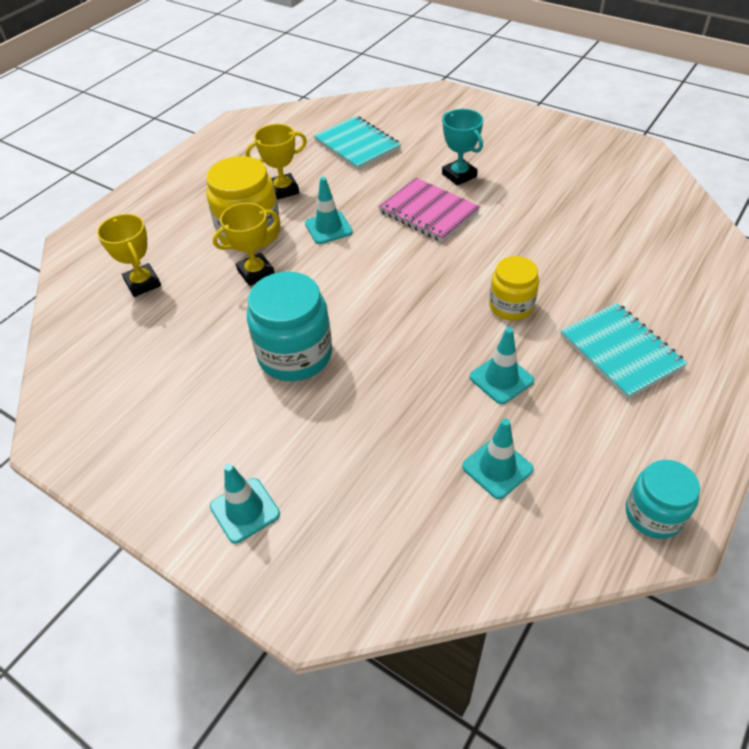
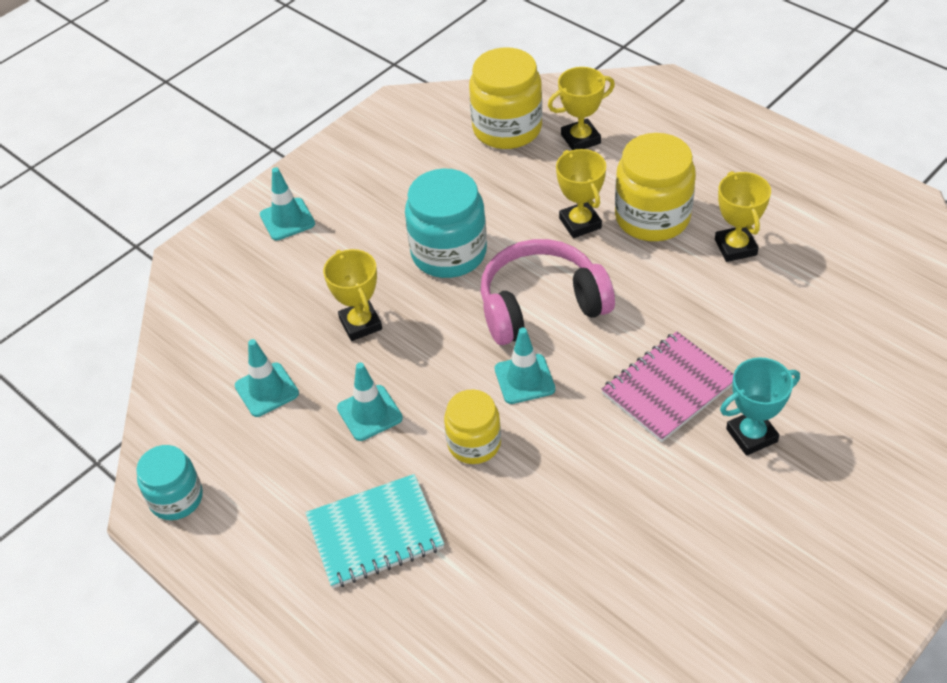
camera: 100 degrees right, 0 degrees up
turquoise traffic cone [305,177,353,244] -> turquoise traffic cone moved to [495,327,555,404]
turquoise notebook [314,116,401,170] -> none
none -> yellow trophy [323,249,382,341]
none -> yellow jar [469,47,542,149]
none -> pink headphones [480,239,615,345]

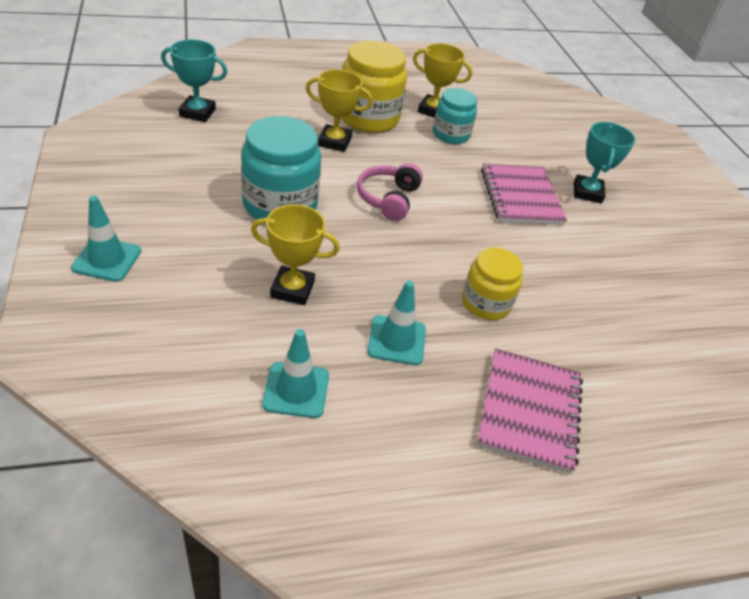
camera: 65 degrees left, 5 degrees down
turquoise jar [136,445,203,520] -> turquoise jar moved to [433,88,477,144]
turquoise notebook [306,474,444,588] -> pink notebook [477,348,583,474]
yellow jar [469,47,542,149] -> turquoise trophy [161,39,227,122]
pink headphones [480,239,615,345] -> pink headphones [357,163,423,221], size x0.61
turquoise traffic cone [495,327,555,404] -> none
yellow trophy [548,67,615,150] -> none

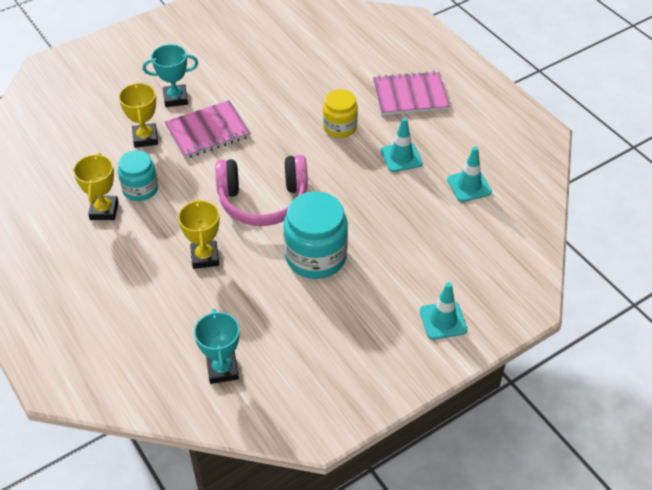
camera: 105 degrees left, 5 degrees up
yellow trophy [251,204,340,305] -> yellow trophy moved to [119,82,158,148]
yellow jar [341,41,407,133] -> none
pink headphones [357,163,423,221] -> pink headphones [215,155,308,226], size x1.65

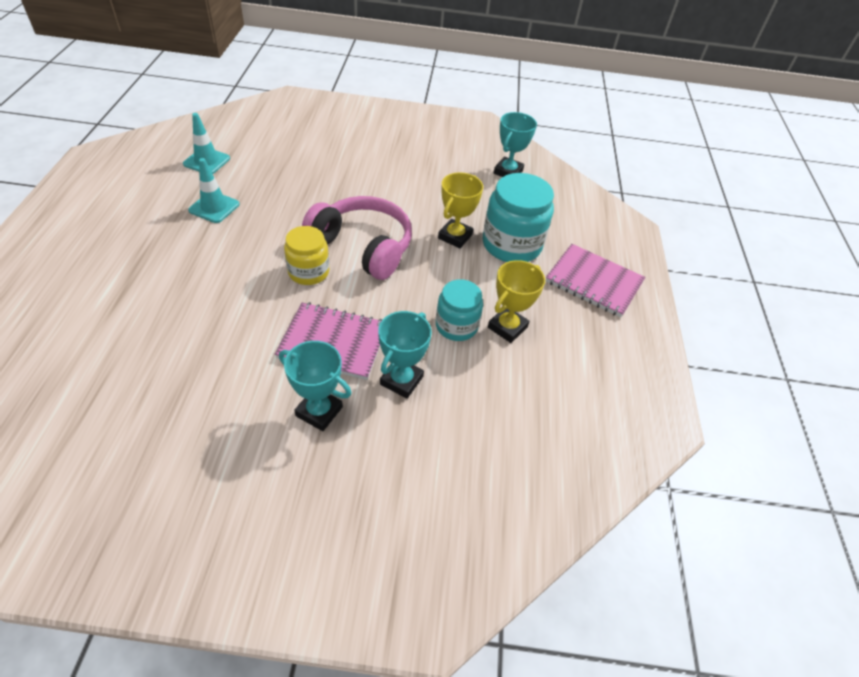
camera: 145 degrees left, 0 degrees up
yellow trophy [119,82,158,148] -> turquoise trophy [378,311,432,398]
turquoise jar [283,191,348,279] -> turquoise jar moved to [483,173,554,262]
yellow jar [323,89,358,138] -> yellow jar moved to [284,226,329,285]
pink notebook [373,71,450,115] -> pink notebook moved to [546,244,645,318]
turquoise traffic cone [420,282,467,340] -> none

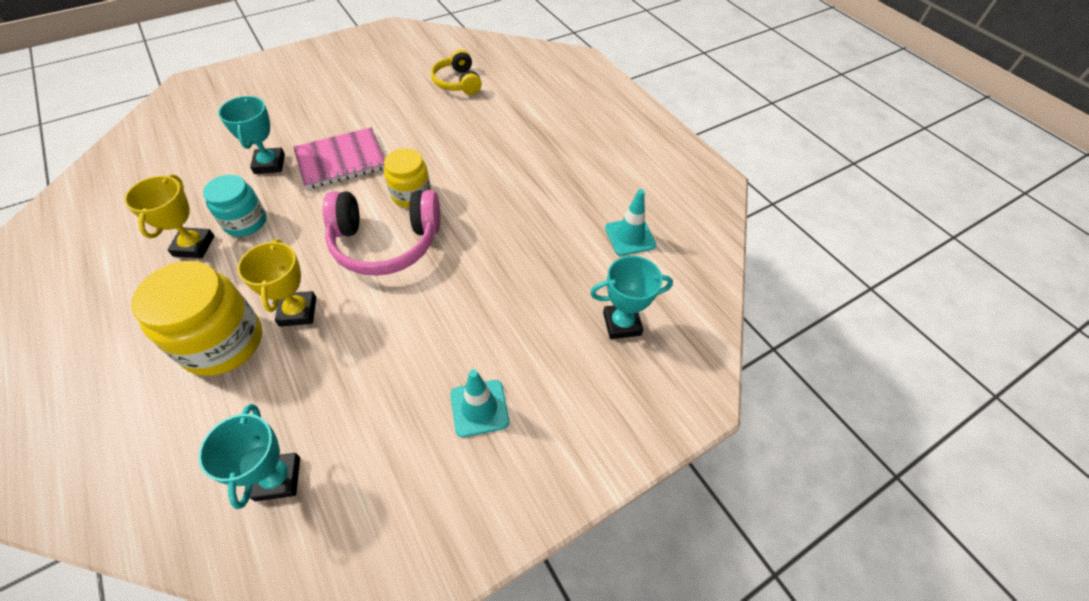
camera: 145 degrees right, 5 degrees up
turquoise traffic cone [188,158,240,223] -> turquoise traffic cone moved to [451,369,509,437]
turquoise trophy [279,341,352,431] -> turquoise trophy moved to [590,256,673,339]
turquoise jar [483,173,554,262] -> yellow jar [131,261,262,376]
pink notebook [546,244,645,318] -> none
none -> yellow headphones [431,49,482,95]

